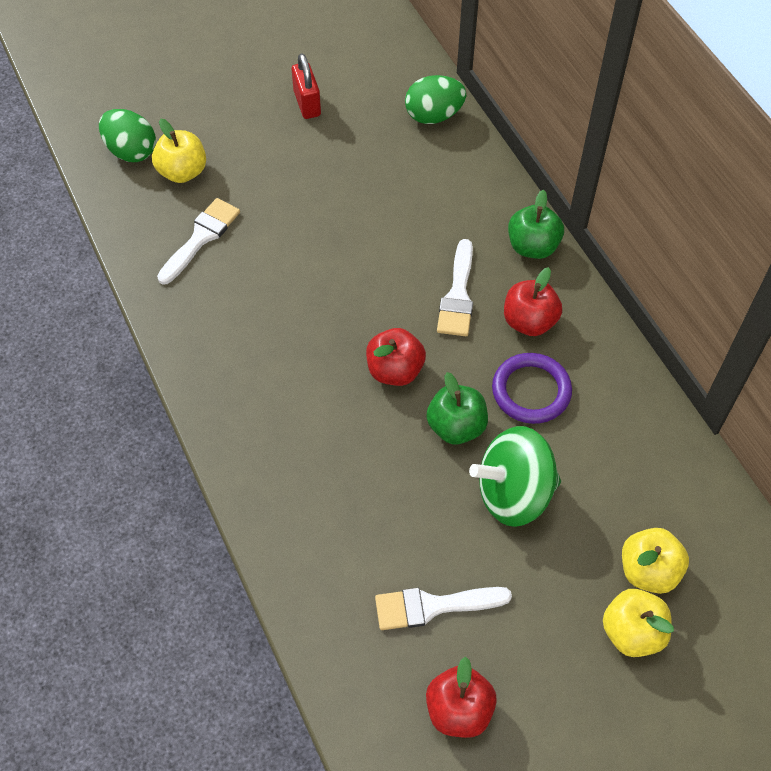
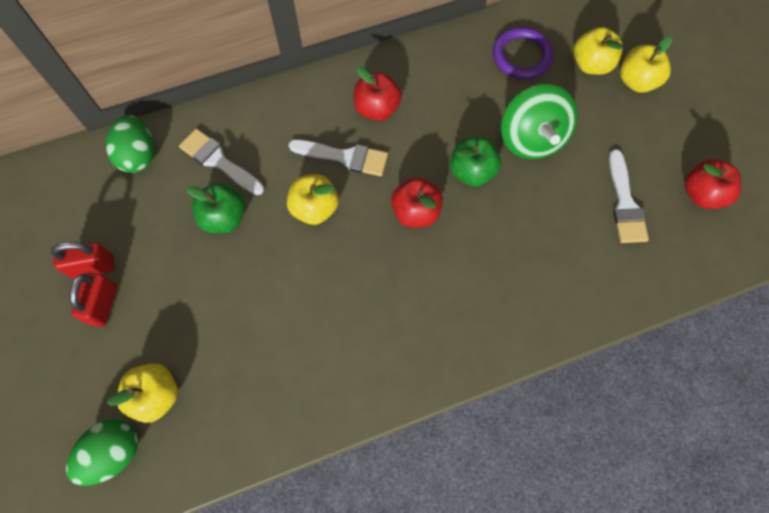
camera: 85 degrees left, 10 degrees up
white brush [157,198,240,285] -> white brush moved to [179,129,264,195]
purple ring [492,353,572,424] -> purple ring moved to [493,27,554,79]
green apple [508,190,564,259] -> green apple moved to [186,183,245,233]
none -> red padlock [69,272,117,327]
none -> yellow apple [287,174,338,225]

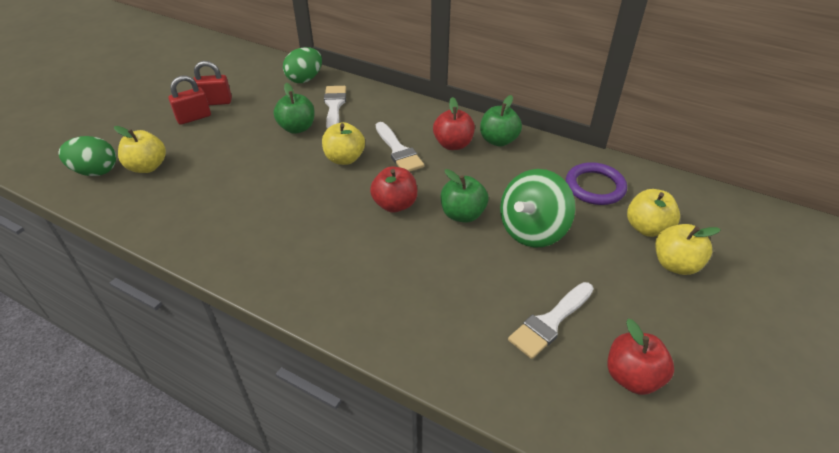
camera: 50 degrees right, 25 degrees down
red padlock [51,242,115,279] -> red padlock turned 45 degrees counterclockwise [193,61,232,105]
none -> green apple [480,95,522,147]

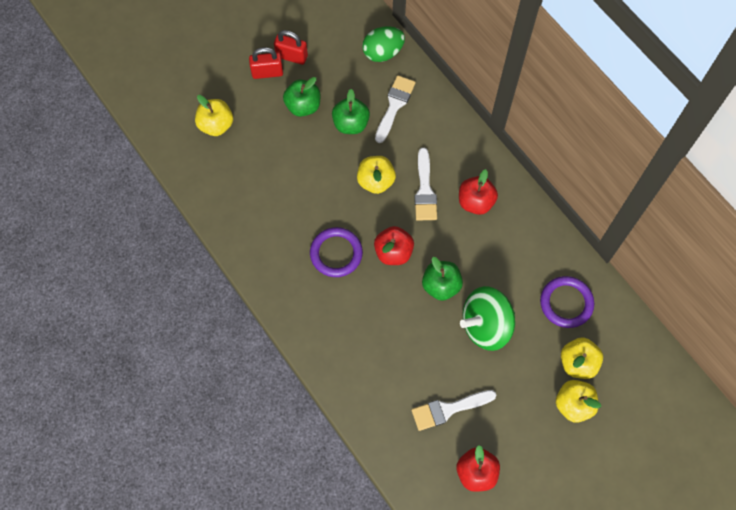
camera: 25 degrees right, 25 degrees up
green egg [59,136,116,176] -> none
green apple [480,95,522,147] -> green apple moved to [283,77,320,117]
none -> purple ring [310,227,363,277]

